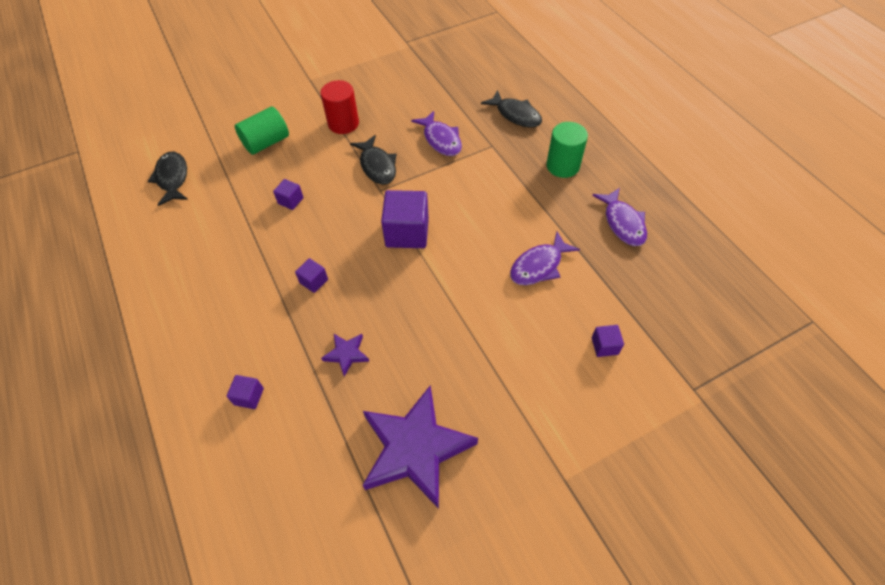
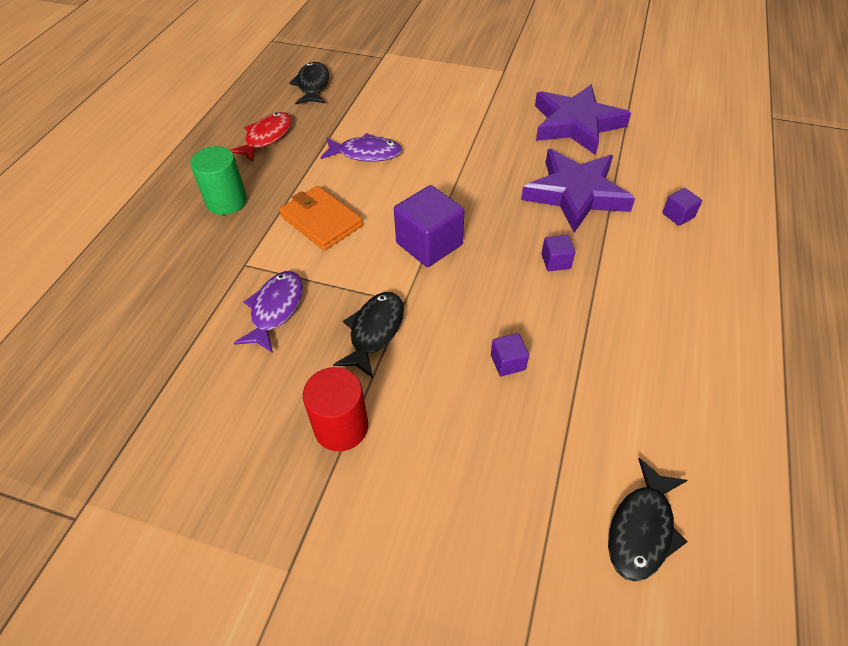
camera: 135 degrees left, 5 degrees down
green cylinder [235,106,289,155] -> none
purple star [321,333,370,377] -> purple star [521,149,635,233], size x2.30
black fish [481,90,542,128] -> black fish moved to [289,62,329,104]
purple fish [592,188,647,246] -> red fish [230,112,292,162]
purple cube [592,325,624,357] -> none
none -> orange wallet [279,186,363,251]

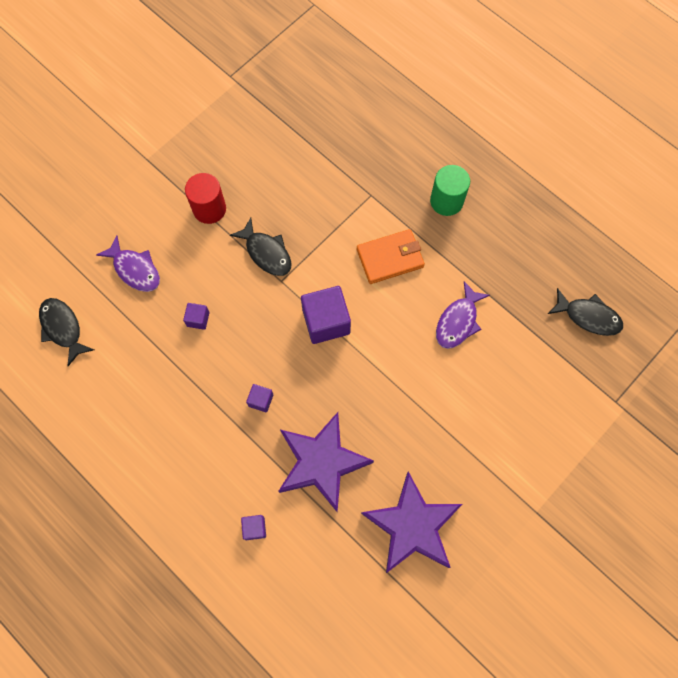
camera: 115 degrees right, 20 degrees up
red fish [230,112,292,162] -> none
purple fish [234,271,303,353] -> purple fish moved to [96,235,160,292]

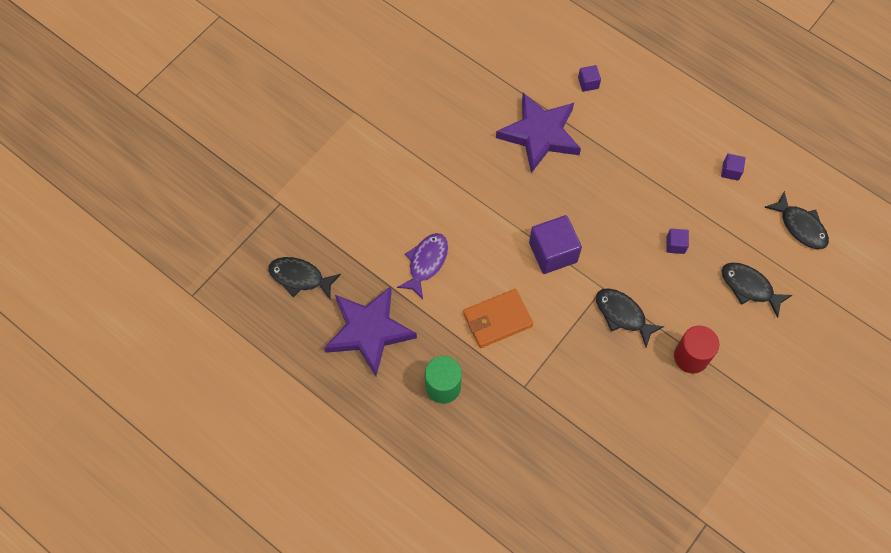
camera: 175 degrees right, 5 degrees down
purple fish [96,235,160,292] -> black fish [721,262,792,318]
purple cube [246,384,273,412] -> purple cube moved to [721,154,745,181]
purple star [361,471,462,573] -> purple star moved to [324,286,417,376]

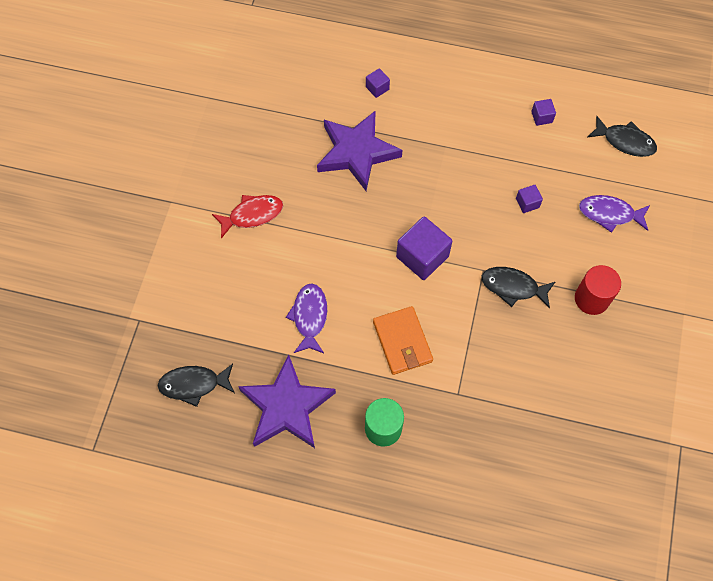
camera: 25 degrees left, 0 degrees up
orange wallet [463,289,533,348] -> orange wallet turned 60 degrees counterclockwise [373,306,433,375]
black fish [721,262,792,318] -> purple fish [579,195,650,233]
none -> red fish [212,195,283,239]

